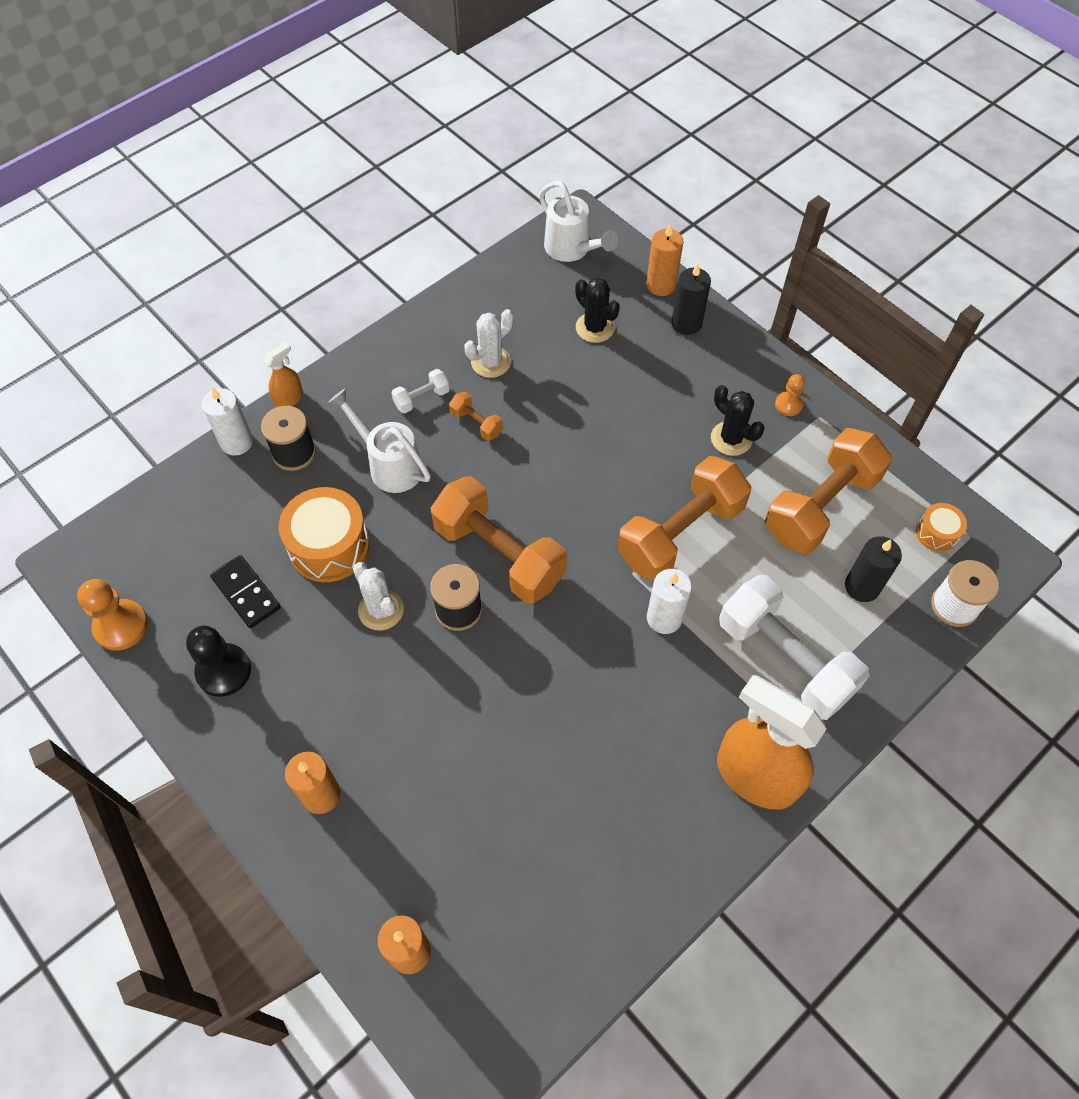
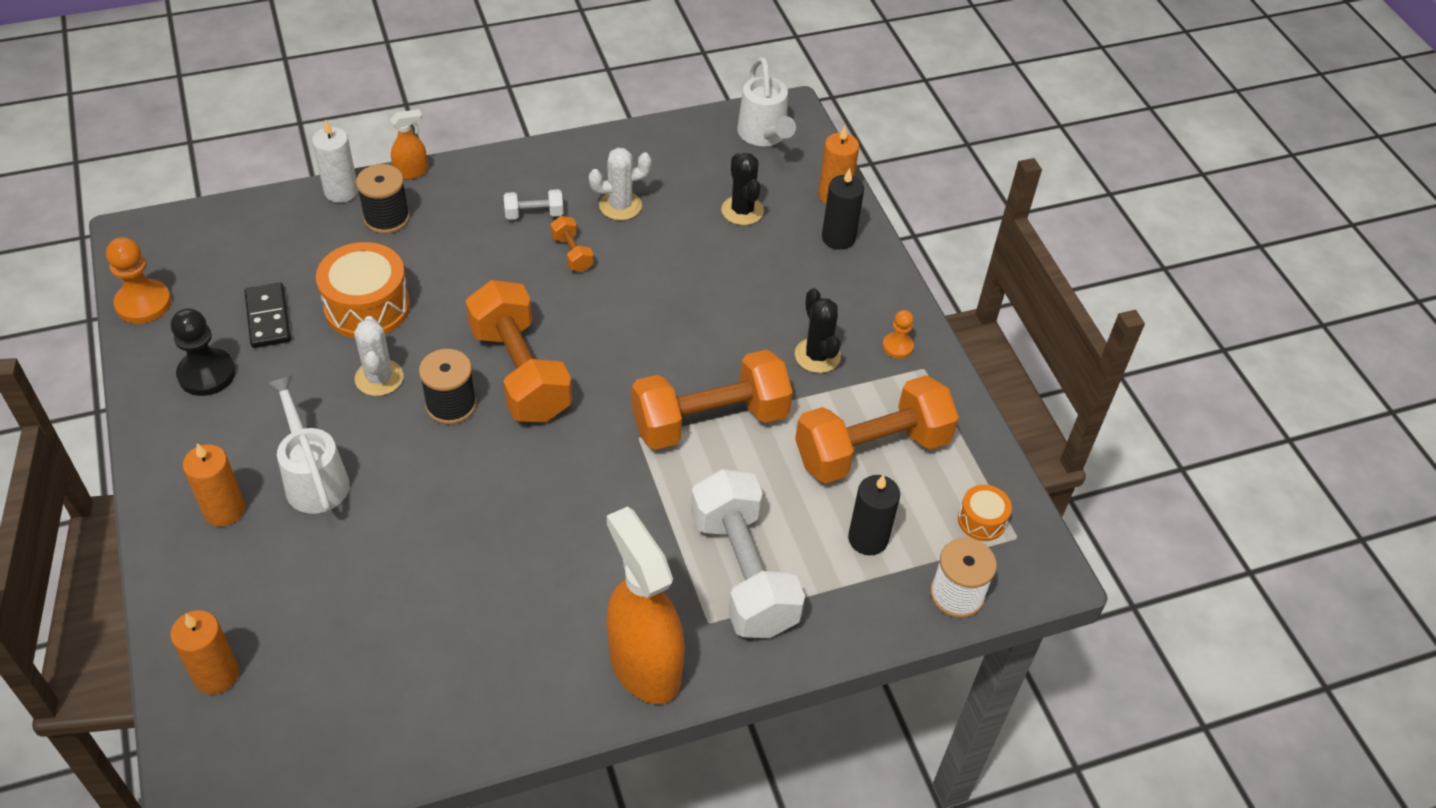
camera: 20 degrees right, 10 degrees down
white watering can [328,389,431,493] -> white watering can moved to [267,375,350,514]
white candle [647,569,692,634] -> none

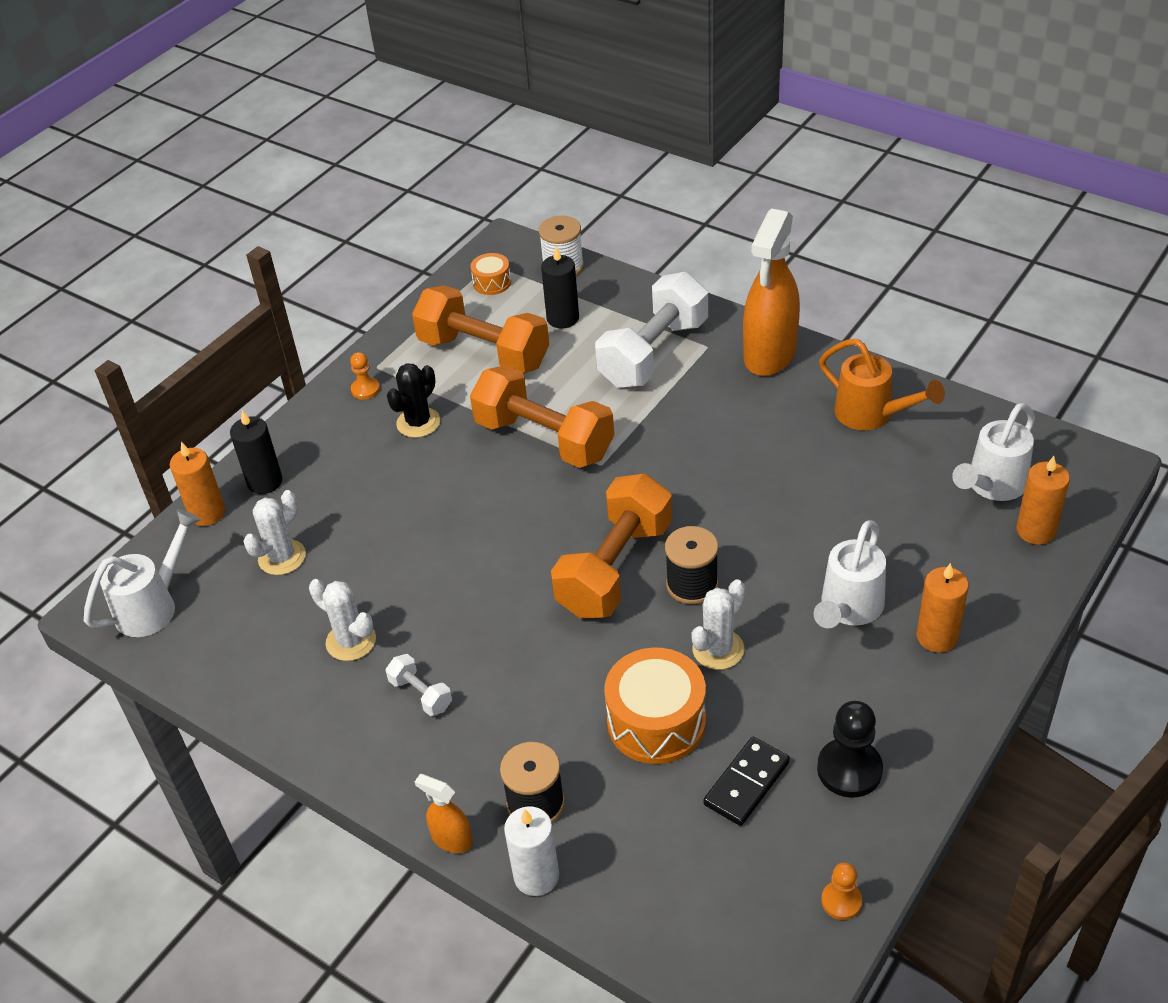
camera: 120 degrees left, 5 degrees down
orange pawn [106,237,171,324] -> orange pawn [821,862,862,920], size x0.58
orange dumbbell [550,216,594,272] -> none
black cactus [721,153,764,225] -> white cactus [243,490,306,575]
none -> orange watering can [819,339,945,430]
none -> white watering can [952,403,1035,501]

